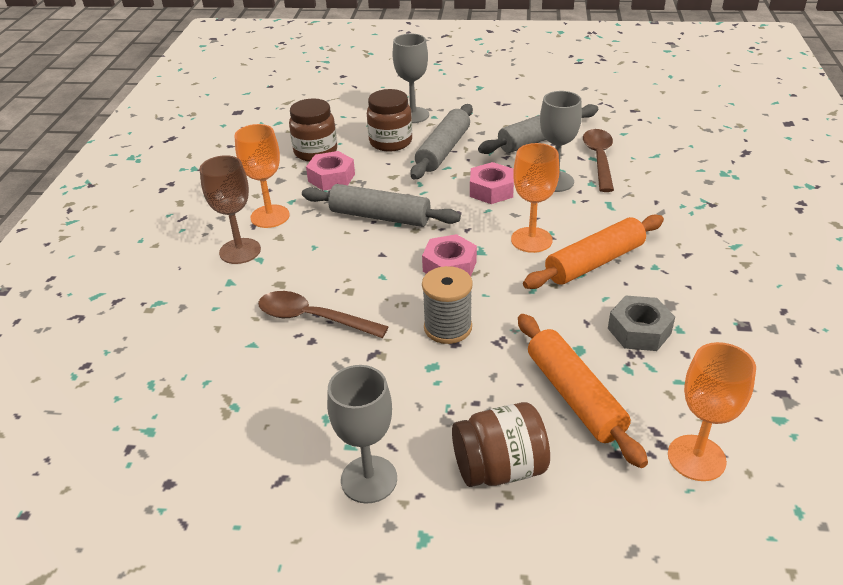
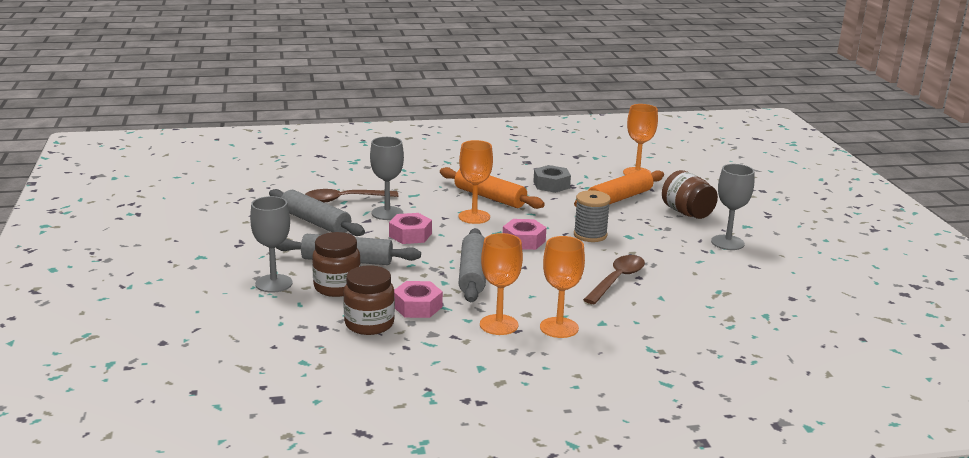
camera: 110 degrees left, 15 degrees down
brown goblet [200,155,261,264] -> orange goblet [540,236,585,338]
brown spoon [258,291,389,338] -> brown spoon turned 150 degrees counterclockwise [583,255,645,304]

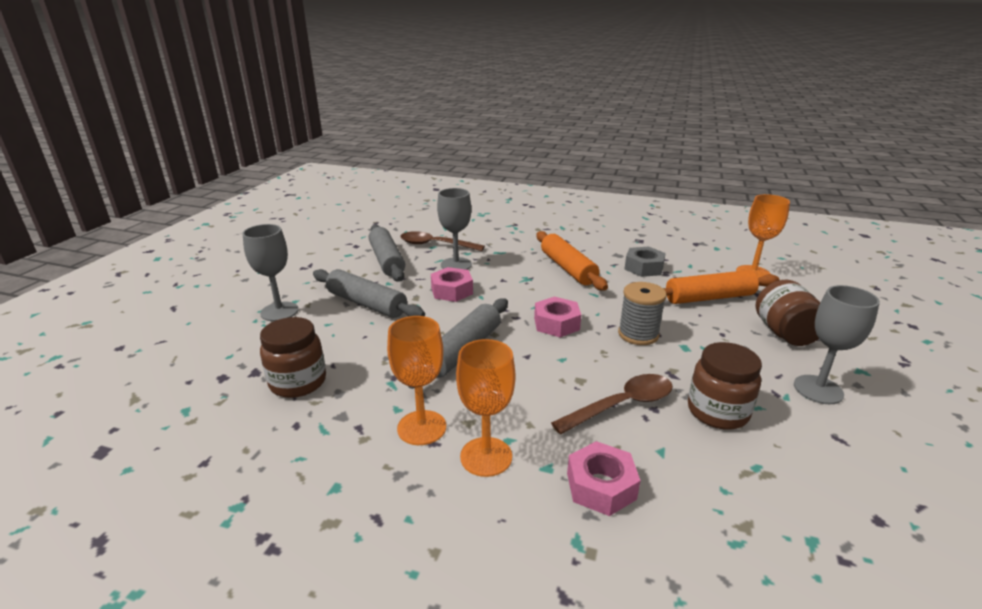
camera: 30 degrees right, 5 degrees up
brown jar [312,232,361,297] -> brown jar moved to [688,342,762,430]
pink nut [394,281,443,318] -> pink nut moved to [567,441,641,516]
orange goblet [459,140,493,224] -> none

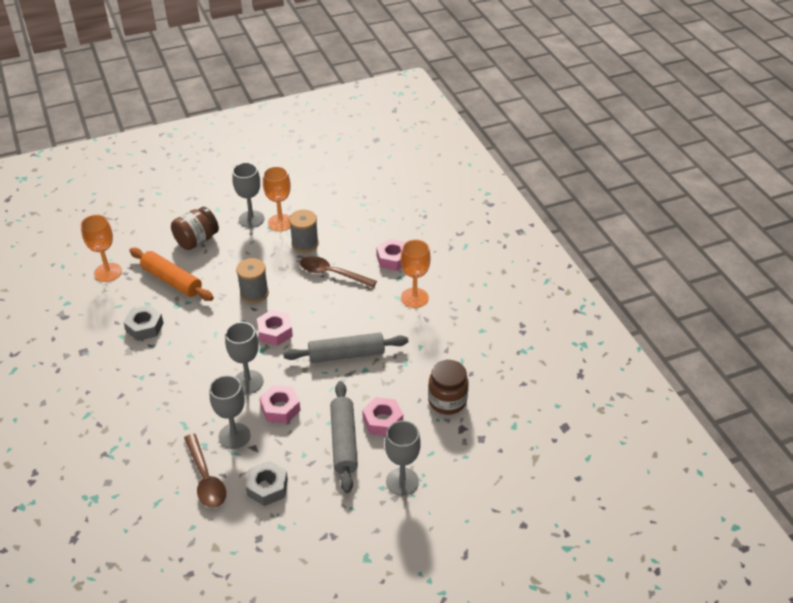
camera: 130 degrees left, 15 degrees up
grey rolling pin [369,225,405,282] -> grey nut [246,461,288,506]
orange goblet [387,316,446,445] -> orange goblet moved to [263,166,290,231]
orange rolling pin [536,231,608,290] -> none
brown jar [688,342,762,430] -> grey spool [289,210,319,253]
none -> grey goblet [225,322,263,394]
none -> pink nut [362,397,403,436]

